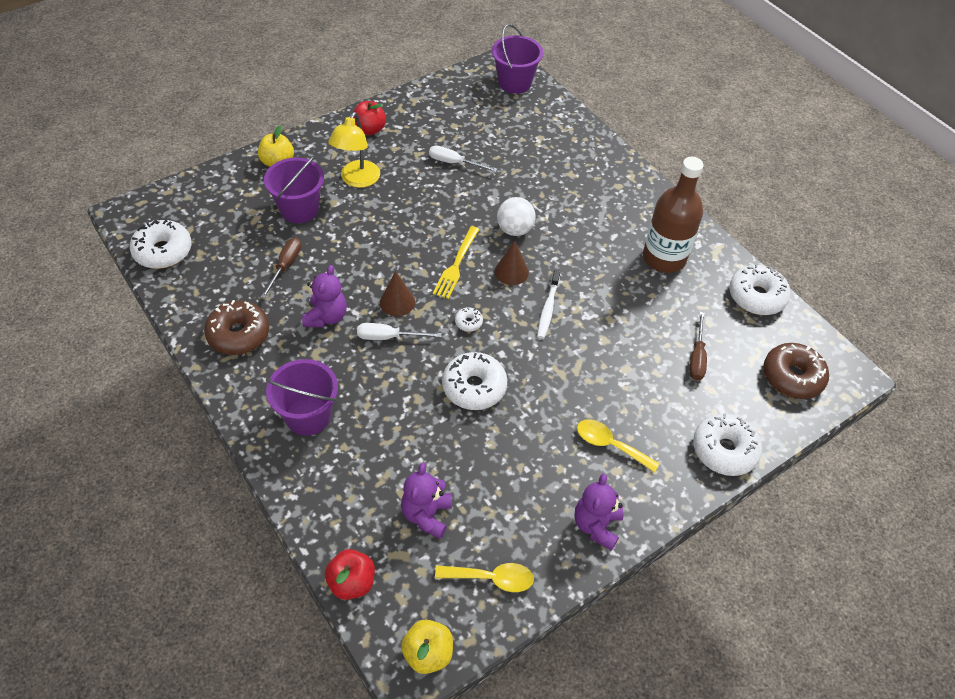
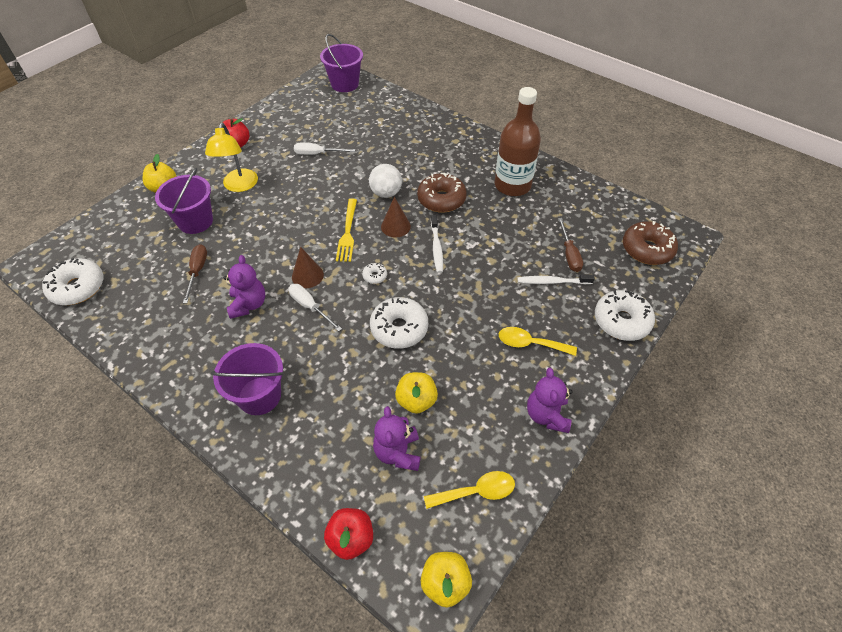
camera: 15 degrees left, 0 degrees up
brown donut [204,300,269,355] -> brown donut moved to [417,173,467,213]
white screwdriver [357,323,442,340] -> white screwdriver turned 60 degrees clockwise [288,284,342,331]
white donut [729,264,791,315] -> none
none -> yellow apple [395,372,438,414]
none -> white toothbrush [518,274,595,284]

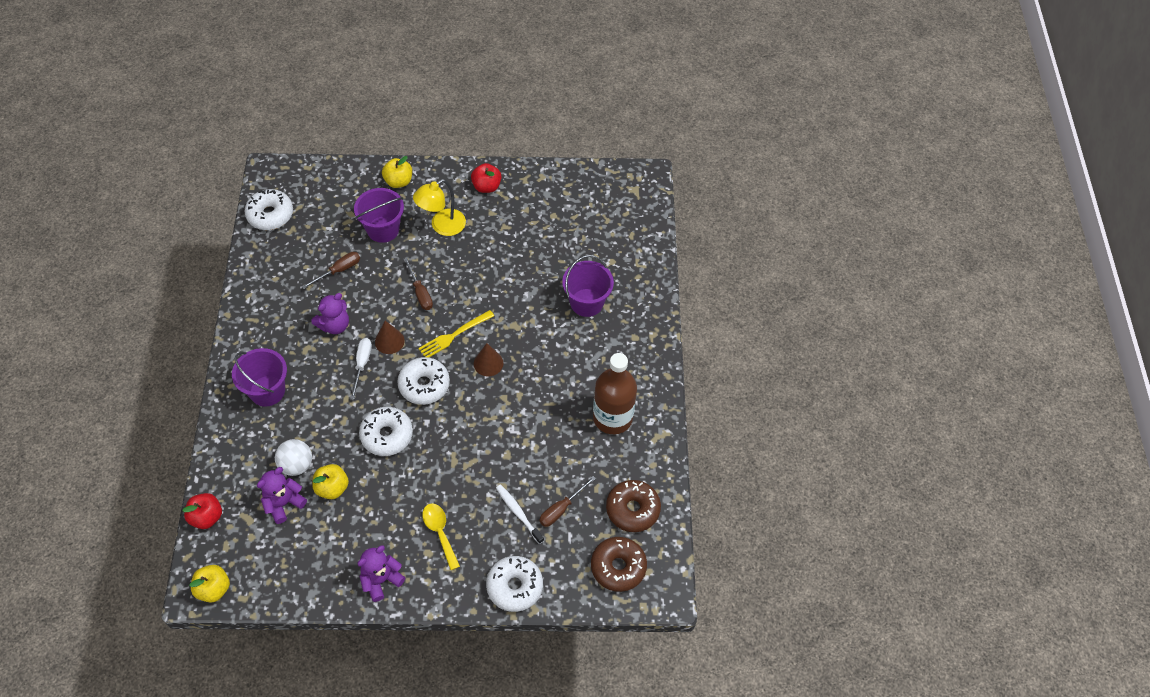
camera: 50 degrees right, 5 degrees up
white screwdriver [294,143,355,155] -> none
purple bucket [320,34,363,92] -> purple bucket moved to [562,255,614,317]
white donut [362,263,387,284] -> white donut [397,357,450,405], size x2.19
white ball [369,164,402,198] -> white ball moved to [275,439,312,476]
brown donut [417,173,467,213] -> brown donut moved to [606,480,661,532]
yellow spoon [424,471,515,509] -> none
white toothbrush [431,215,443,273] -> none
none -> brown screwdriver [404,258,433,310]

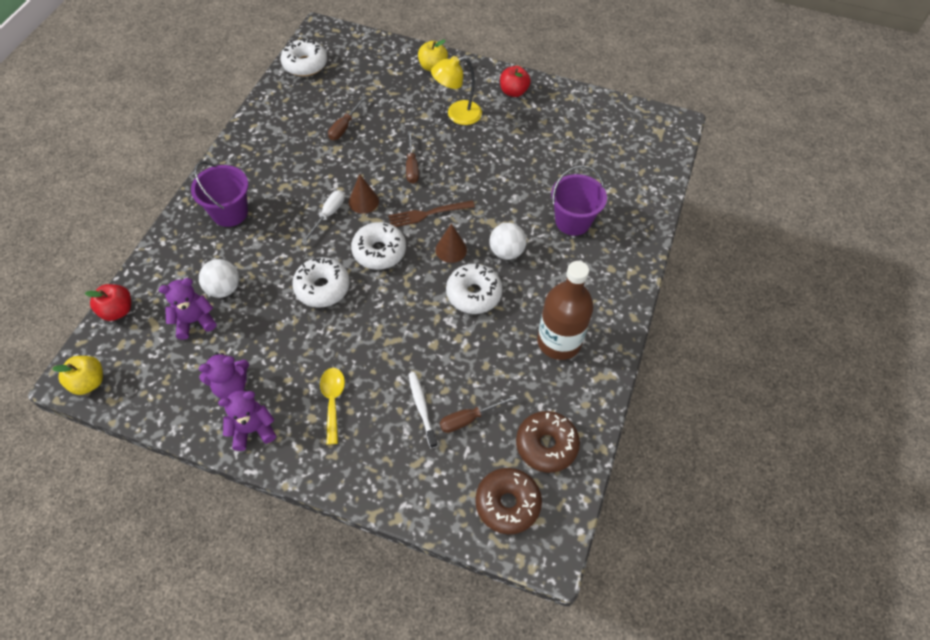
camera: 20 degrees right, 0 degrees up
brown screwdriver [302,252,360,289] -> brown screwdriver turned 135 degrees clockwise [328,96,366,140]
purple teddy bear [311,293,349,334] -> purple teddy bear moved to [199,352,249,399]
yellow apple [312,464,349,499] -> none
purple bucket [354,188,404,243] -> none
yellow fork [418,310,494,357] -> brown fork [388,200,475,227]
white donut [486,556,543,612] -> white donut moved to [446,264,503,314]
none -> white ball [489,223,527,260]

